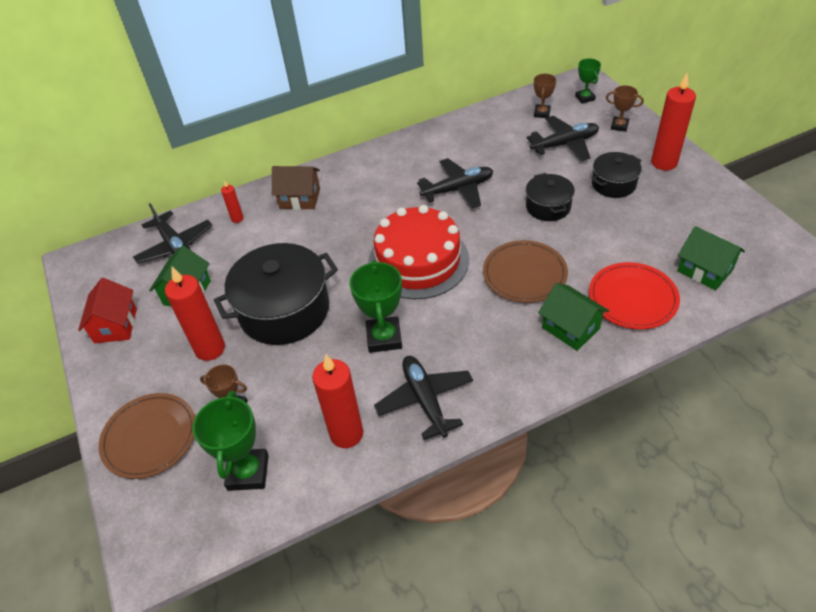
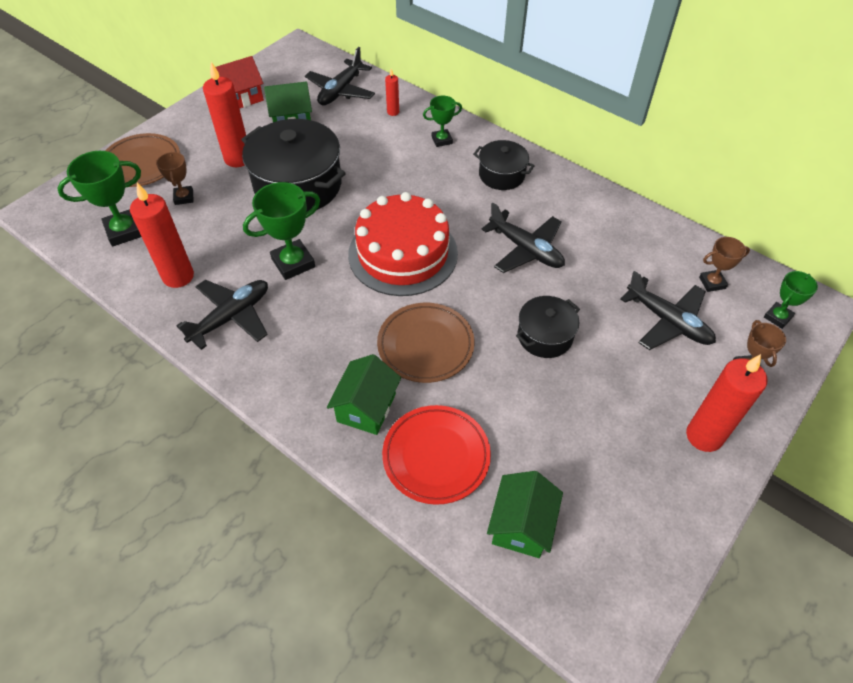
camera: 60 degrees right, 5 degrees up
brown house [272,166,320,210] -> green trophy [423,96,462,147]
black pot [592,152,642,198] -> black pot moved to [473,140,535,190]

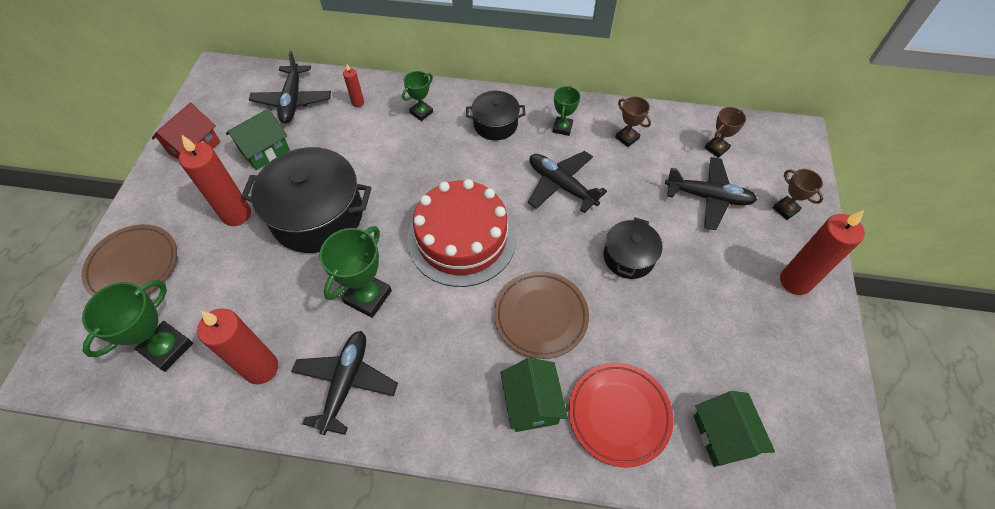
camera: 30 degrees left, 5 degrees up
brown trophy [156,152,193,205] -> brown trophy moved to [615,96,651,147]
black plane [481,203,565,273] -> black plane turned 150 degrees counterclockwise [528,151,607,213]
green trophy [764,271,818,329] -> green trophy moved to [553,86,580,136]

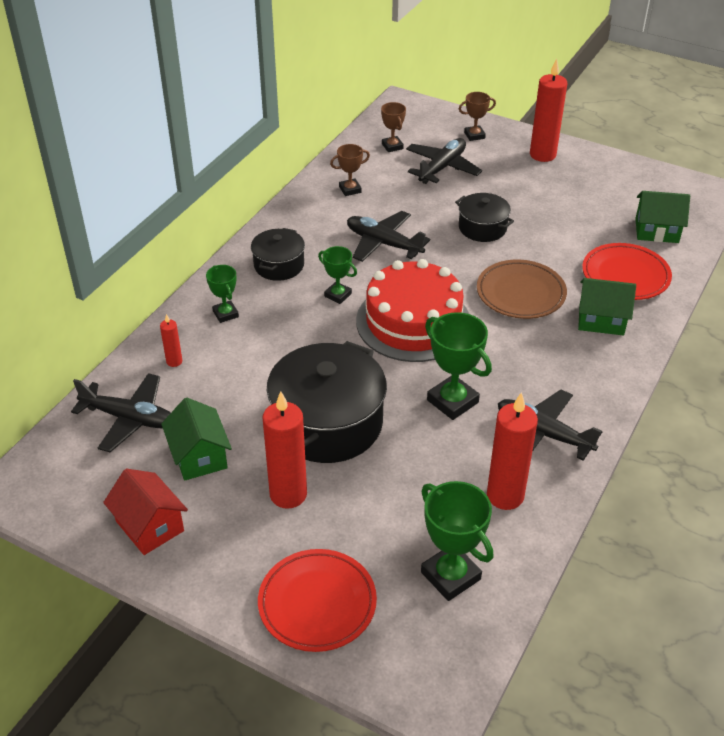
camera: 70 degrees left, 15 degrees down
brown plate [82,224,177,296] -> red plate [258,549,377,652]
black plane [528,151,607,213] -> black plane turned 60 degrees clockwise [347,211,430,262]
green trophy [553,86,580,136] -> green trophy moved to [318,246,357,304]

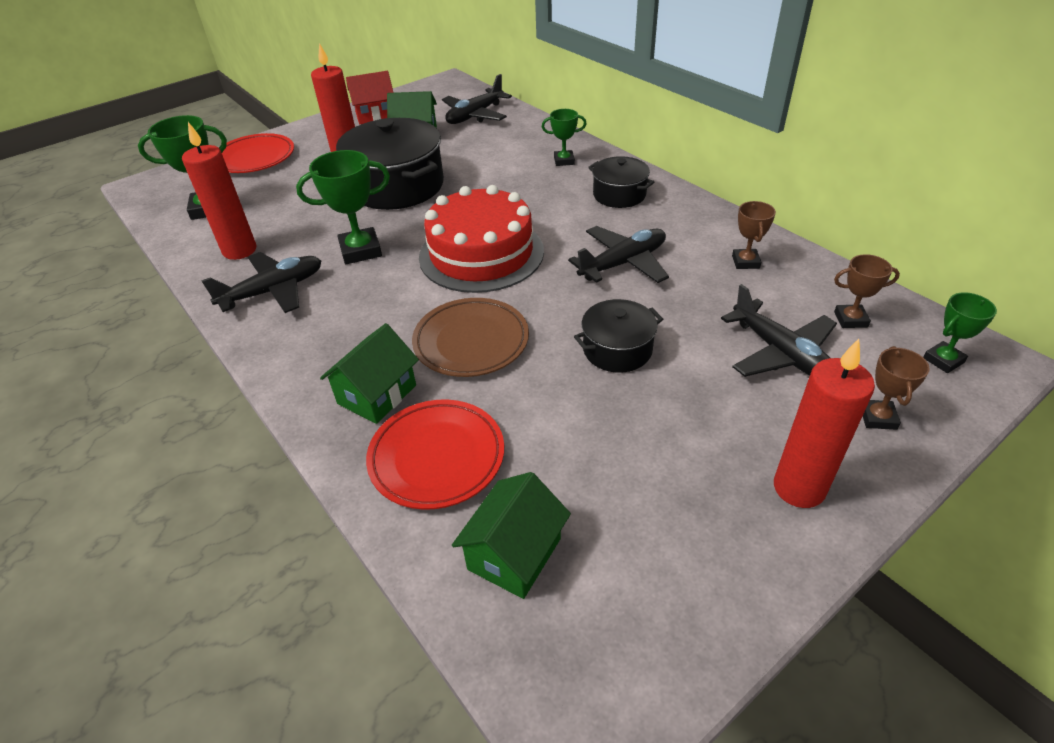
camera: 115 degrees right, 0 degrees up
red candle [160,314,182,367] -> none
green trophy [318,246,357,304] -> green trophy moved to [923,292,997,373]

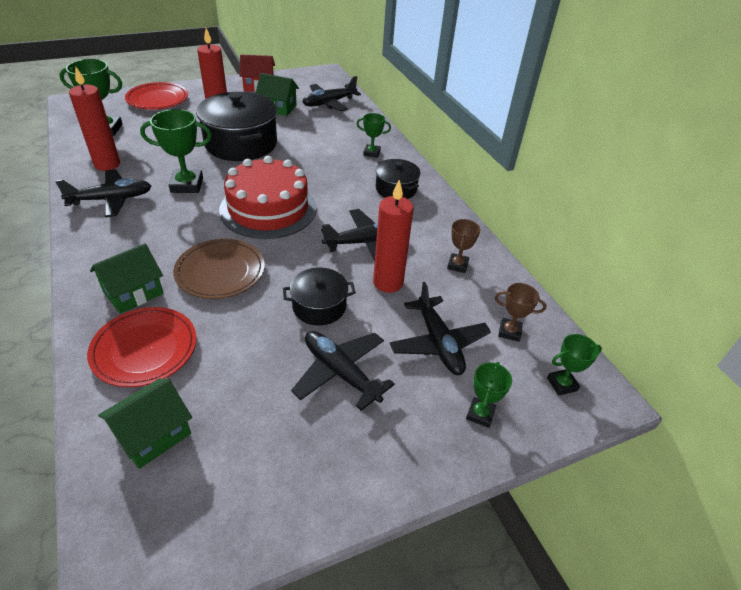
camera: 10 degrees right, 0 degrees up
red candle [774,339,875,508] -> red candle moved to [373,180,414,293]
brown trophy [863,346,930,430] -> green trophy [466,362,512,428]
none -> black plane [291,331,395,411]

